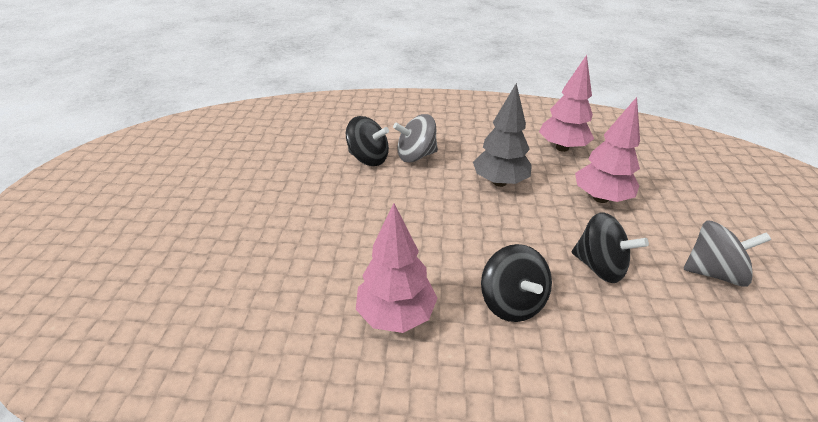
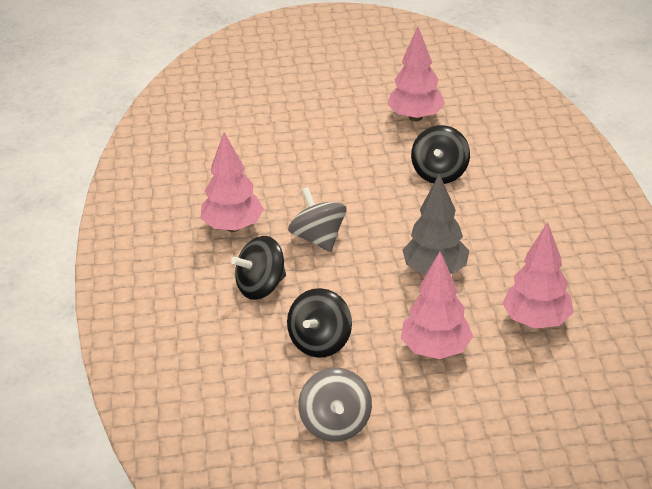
camera: 80 degrees right, 0 degrees up
grey spinning top [393,114,438,163] -> grey spinning top moved to [288,187,346,252]
none -> pink tree [388,27,445,121]

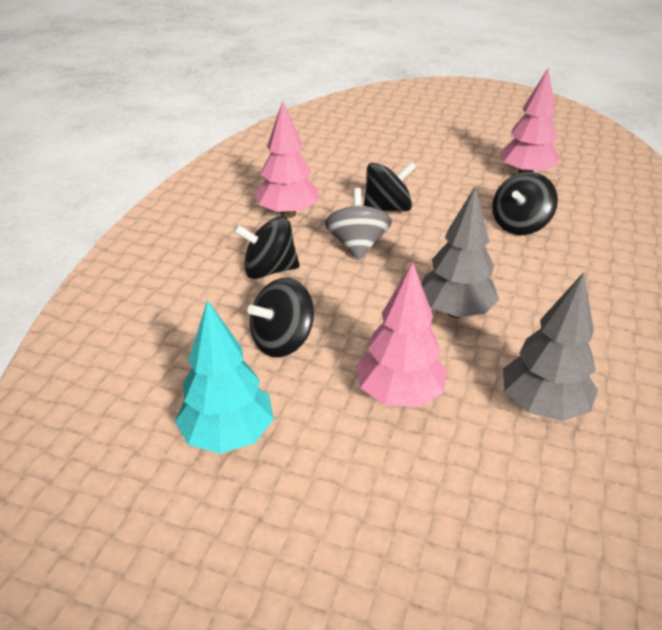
camera: 25 degrees right, 0 degrees up
grey spinning top [298,368,372,442] -> turquoise tree [175,300,274,454]
pink tree [502,222,574,329] -> grey tree [503,272,598,421]
none -> black spinning top [364,162,417,211]

